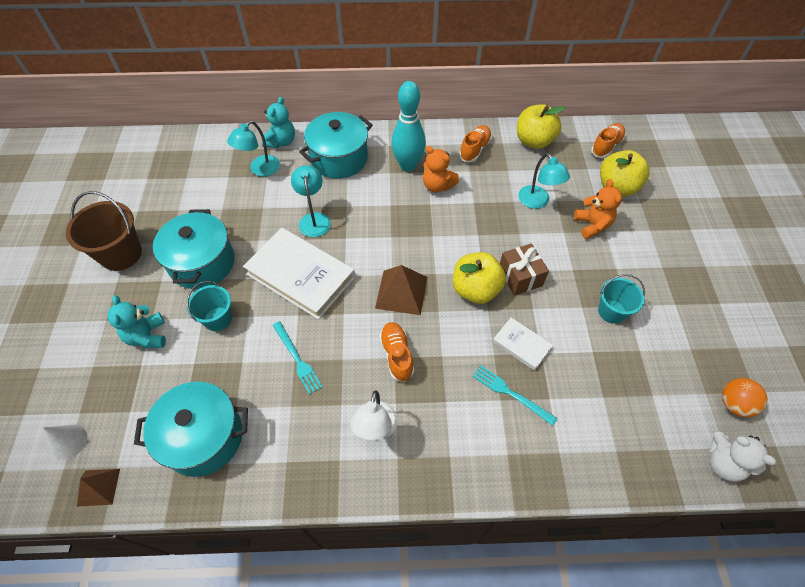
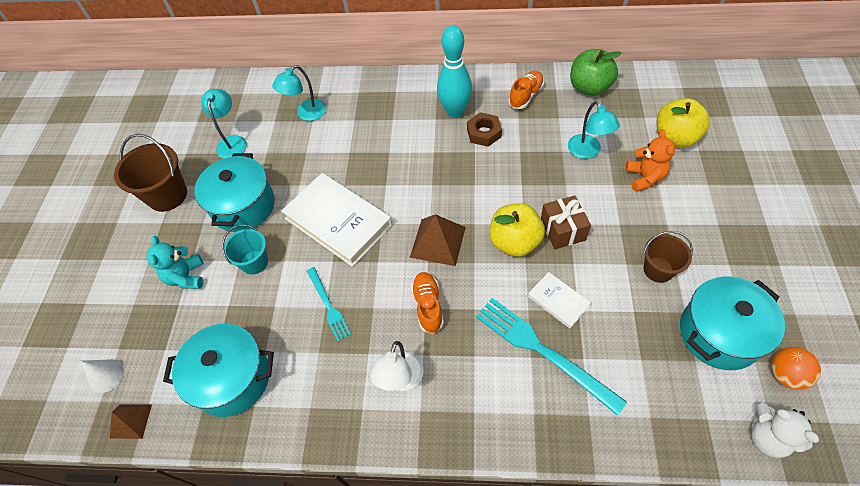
camera: 10 degrees right, 0 degrees up
turquoise teddy bear [262,97,295,148] -> none
turquoise lamp [291,165,331,237] -> turquoise lamp moved to [201,89,247,158]
turquoise pot [299,112,373,179] -> turquoise pot moved to [680,277,785,370]
orange teddy bear [423,146,459,193] -> brown nut [467,112,502,147]
turquoise fork [472,365,557,426] -> turquoise fork [476,298,627,416], size x1.75
yellow apple [517,104,566,149] -> green apple [570,49,622,96]
orange shoe [591,123,626,158] -> none
turquoise bucket [598,274,645,324] -> brown bucket [643,231,693,283]

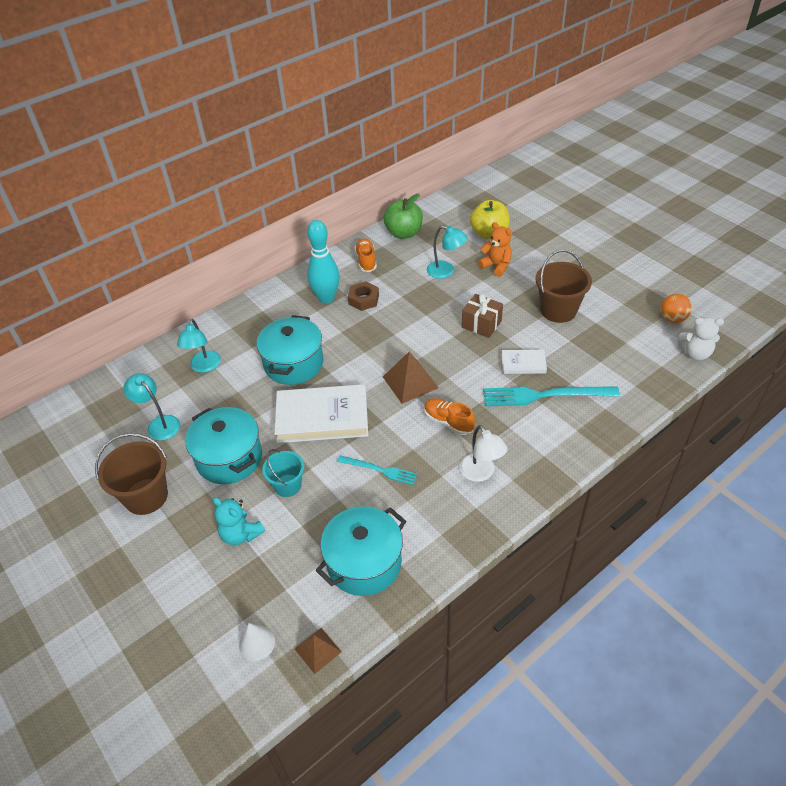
camera: 45 degrees left, 10 degrees down
yellow apple [489,203,545,257] -> none
brown bucket [643,231,693,283] -> brown bucket [535,250,592,323], size x1.57
turquoise pot [680,277,785,370] -> turquoise pot moved to [257,315,324,385]

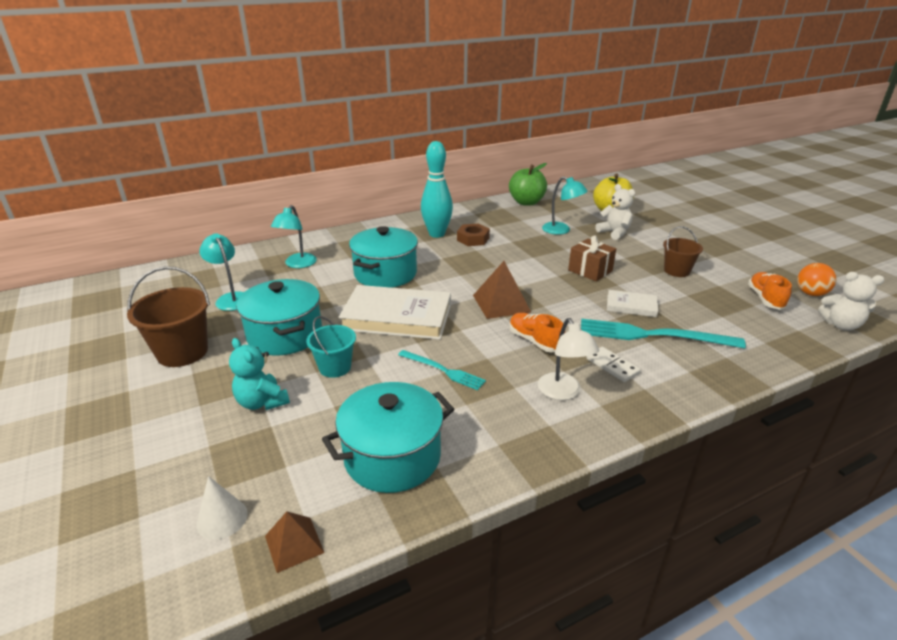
camera: 10 degrees right, 15 degrees down
orange shoe [355,238,377,272] -> orange shoe moved to [748,272,792,310]
orange teddy bear [478,222,512,277] -> white teddy bear [595,184,635,240]
brown bucket [535,250,592,323] -> brown bucket [663,226,703,277], size x0.64
none -> white domino [586,347,640,382]

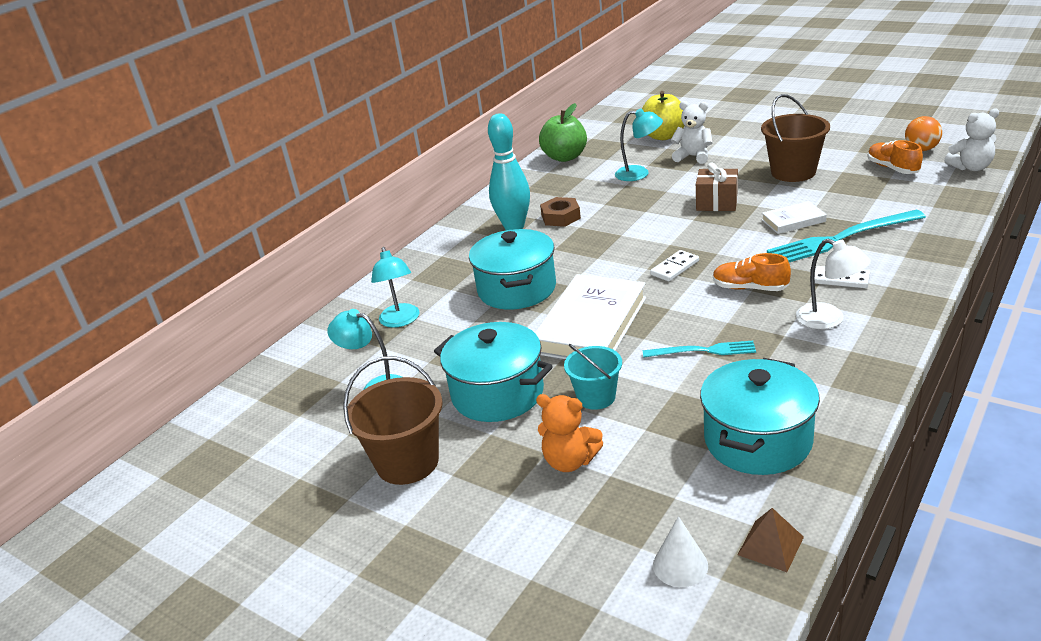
camera: 25 degrees left, 0 degrees up
turquoise teddy bear [229,338,290,410] -> orange teddy bear [536,394,603,472]
white book [339,285,451,340] -> white book turned 45 degrees counterclockwise [535,274,646,359]
brown pyramid [473,261,531,319] -> white domino [650,250,699,282]
brown bucket [663,226,703,277] -> brown bucket [761,94,830,182], size x1.57

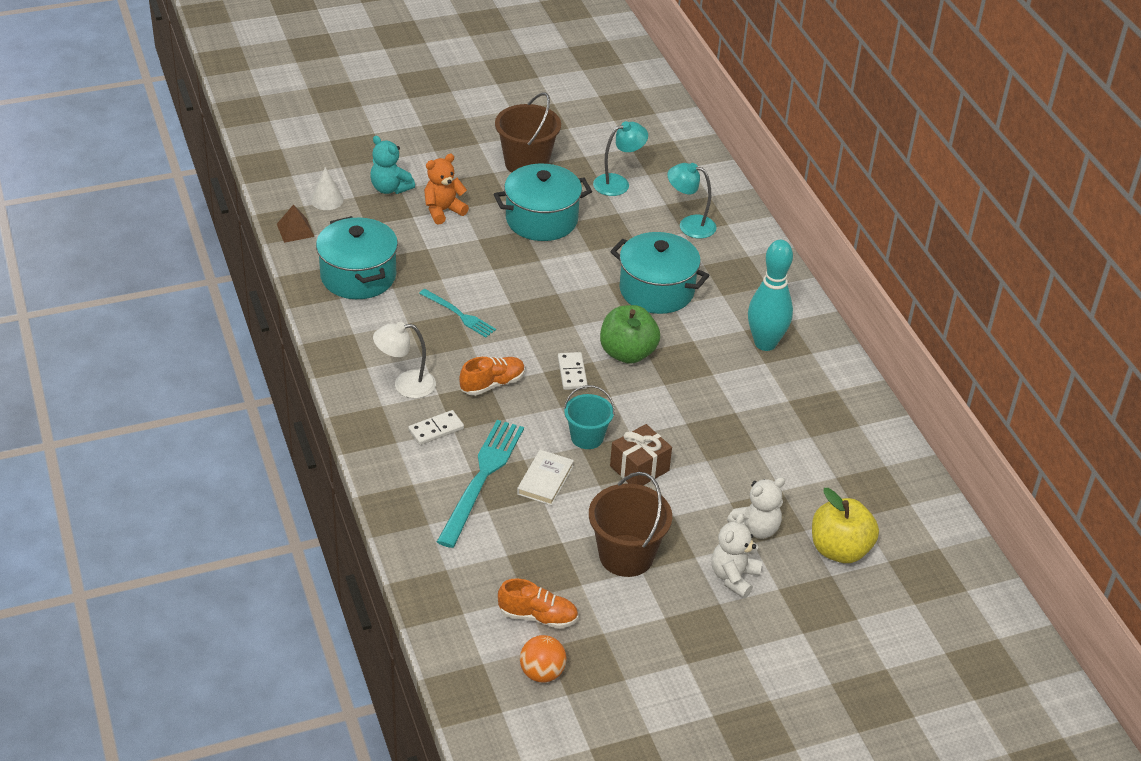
camera: 120 degrees right, 10 degrees up
white book [535,274,646,359] -> none
green apple [539,103,587,162] -> green apple moved to [600,305,660,364]
brown nut [540,197,581,227] -> none
turquoise bucket [564,344,622,410] -> turquoise bucket moved to [564,385,615,449]
turquoise lamp [615,108,663,181] -> none
turquoise fork [643,341,756,358] -> turquoise fork turned 90 degrees counterclockwise [419,289,496,338]
white teddy bear [944,109,999,171] -> white teddy bear moved to [712,513,762,598]
none -> turquoise teddy bear [370,136,415,194]

